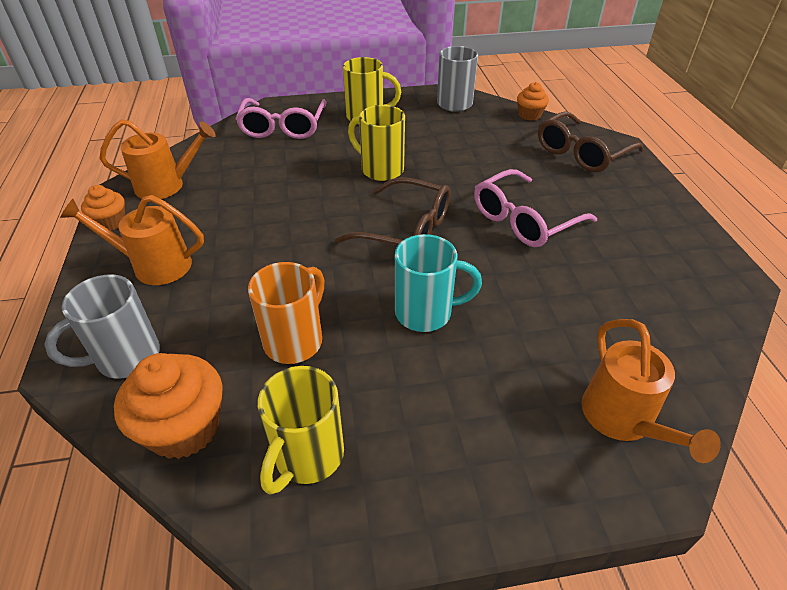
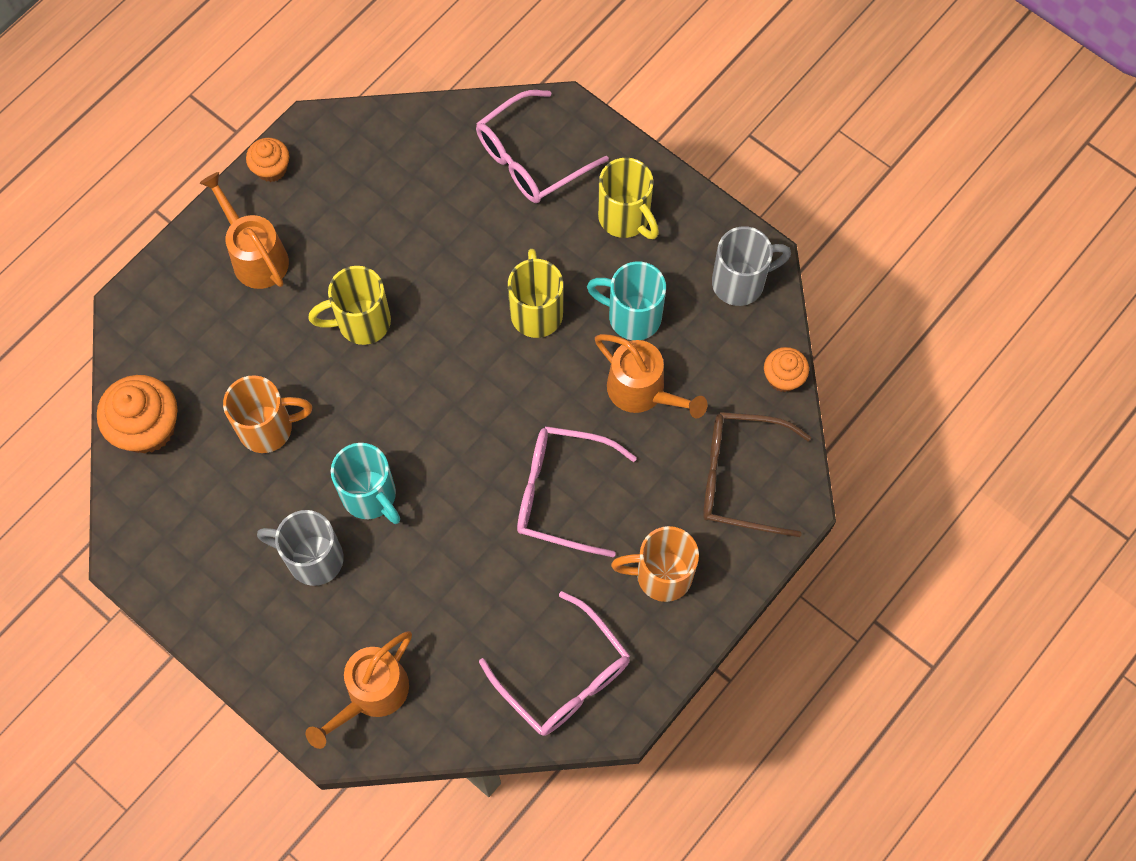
camera: 50 degrees right, 25 degrees up
grey mug [44,274,160,379] -> grey mug moved to [257,510,344,586]
orange watering can [100,120,216,199] -> orange watering can moved to [595,334,707,418]
yellow mug [258,366,344,495] -> yellow mug moved to [308,266,391,345]
brown glasses [334,177,450,245] -> none
none -> pink glasses [479,591,630,736]
none -> turquoise mug [587,261,666,340]
none -> orange mug [611,526,699,602]

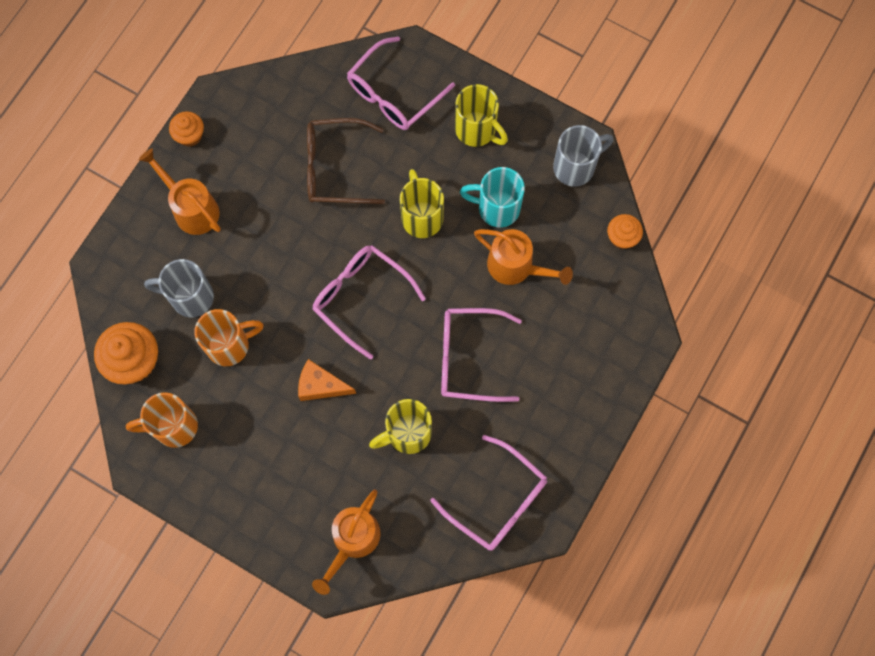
camera: 10 degrees left, 5 degrees up
grey mug [257,510,344,586] -> grey mug moved to [144,259,214,318]
yellow mug [308,266,391,345] -> yellow mug moved to [369,399,432,454]
turquoise mug [331,443,400,524] -> orange cheese [298,359,356,401]
orange mug [611,526,699,602] -> orange mug moved to [126,392,198,448]
brown glasses [703,412,811,537] -> brown glasses moved to [307,118,385,204]
none -> pink glasses [312,245,426,359]

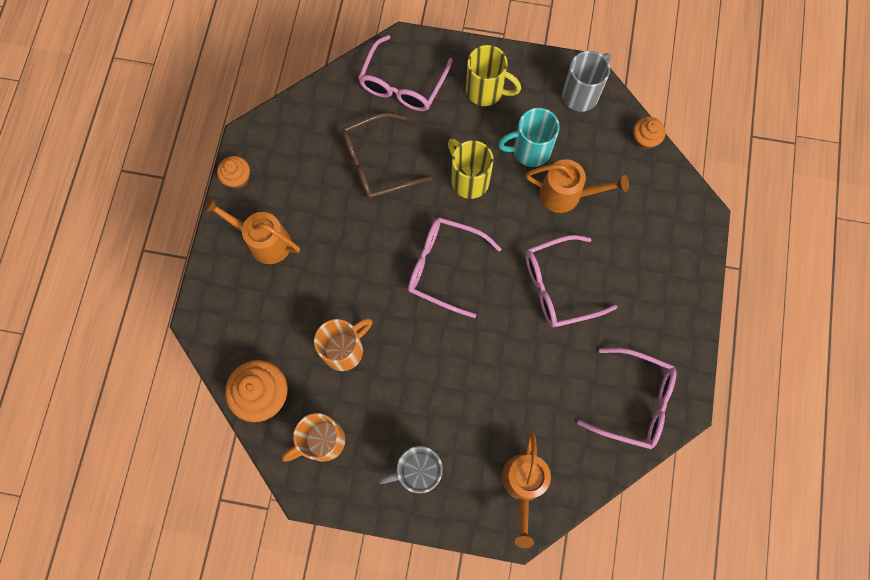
camera: 20 degrees left, 0 degrees up
grey mug [144,259,214,318] -> grey mug moved to [378,446,443,493]
orange cheese [298,359,356,401] -> none
yellow mug [369,399,432,454] -> none

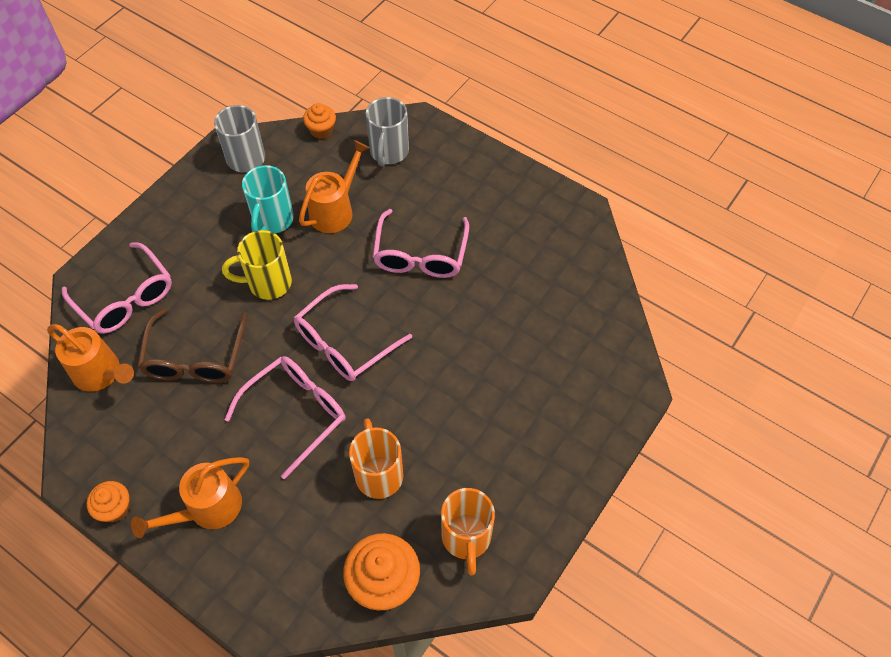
camera: 65 degrees left, 15 degrees down
grey mug [378,446,443,493] -> grey mug moved to [366,97,409,167]
yellow mug [466,45,521,106] -> none
orange watering can [502,432,551,548] -> orange watering can moved to [47,324,134,392]
pink glasses [577,348,676,449] -> pink glasses moved to [224,356,345,479]

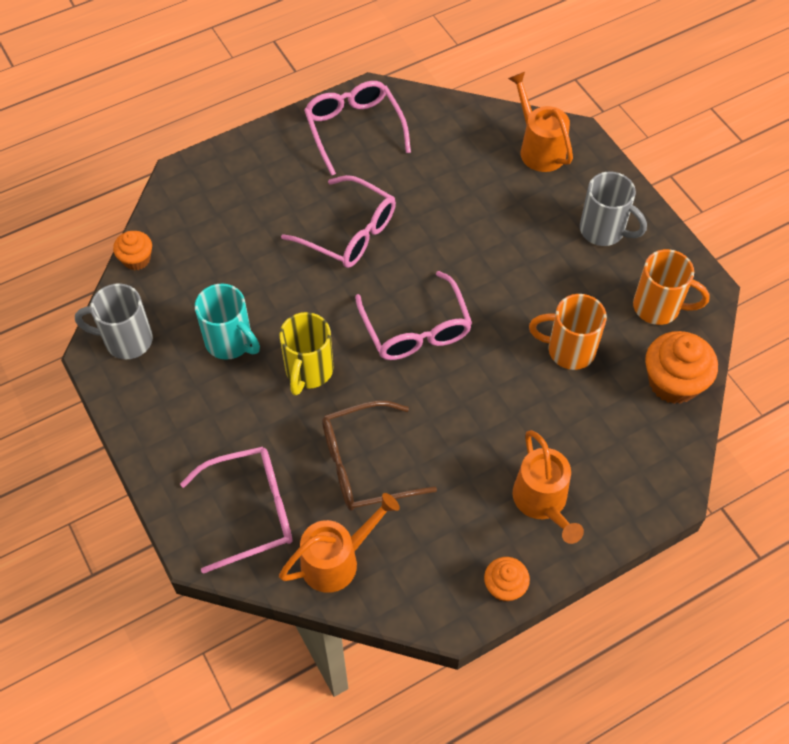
camera: 65 degrees left, 0 degrees up
brown glasses [137,308,247,383] -> brown glasses turned 135 degrees clockwise [322,401,437,511]
pink glasses [224,356,345,479] -> pink glasses moved to [304,81,411,176]
orange watering can [299,140,369,233] -> orange watering can moved to [508,72,573,172]
grey mug [366,97,409,167] -> grey mug moved to [580,171,647,246]

